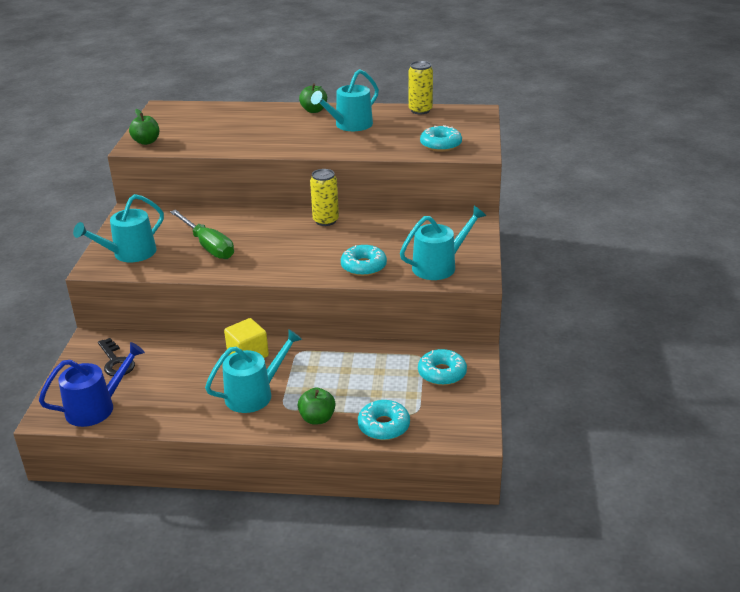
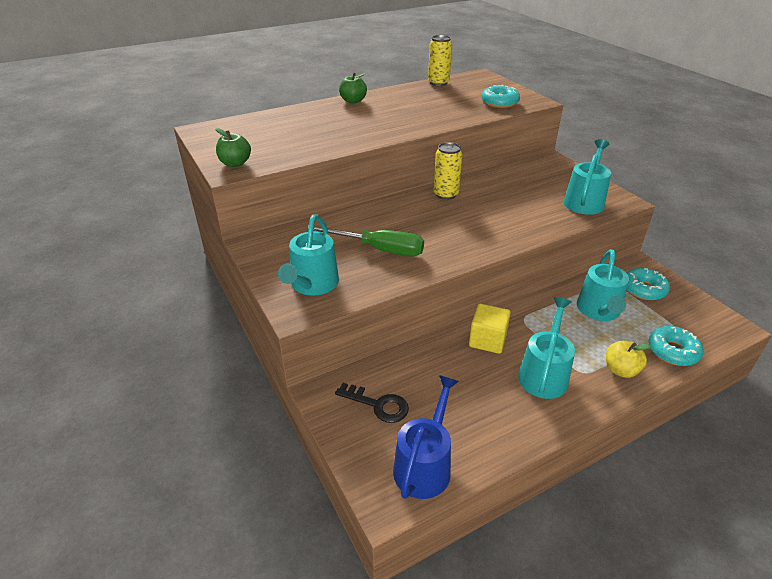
camera: 35 degrees left, 5 degrees up
green apple [298,388,336,425] -> yellow apple [606,341,652,378]
turquoise watering can [311,69,379,131] -> turquoise watering can moved to [577,249,629,321]
turquoise donut [341,245,387,276] -> none

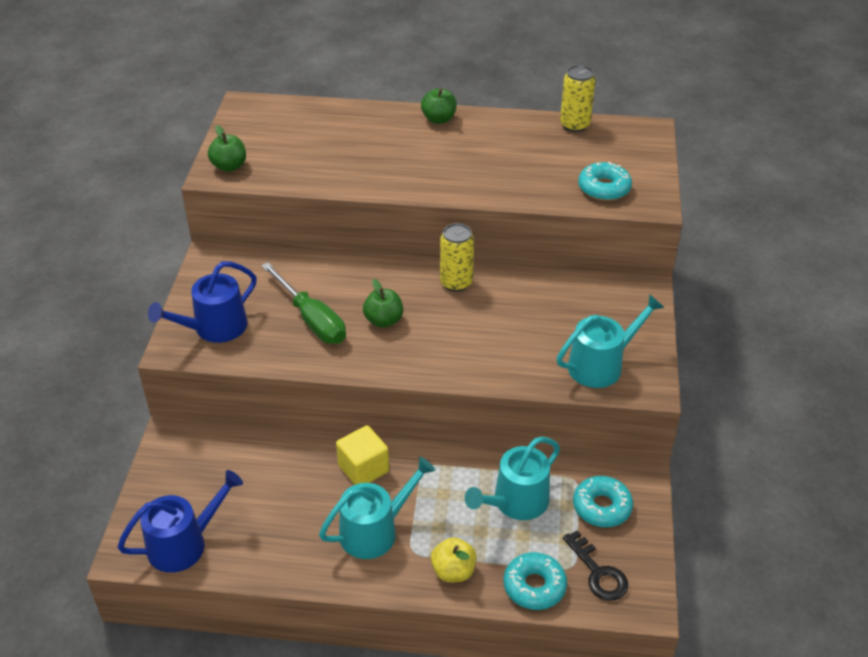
camera: 35 degrees right, 5 degrees up
turquoise watering can [278,214,339,296] -> blue watering can [148,261,257,343]
black key [335,383,409,423] -> black key moved to [563,530,628,601]
none -> green apple [363,279,403,328]

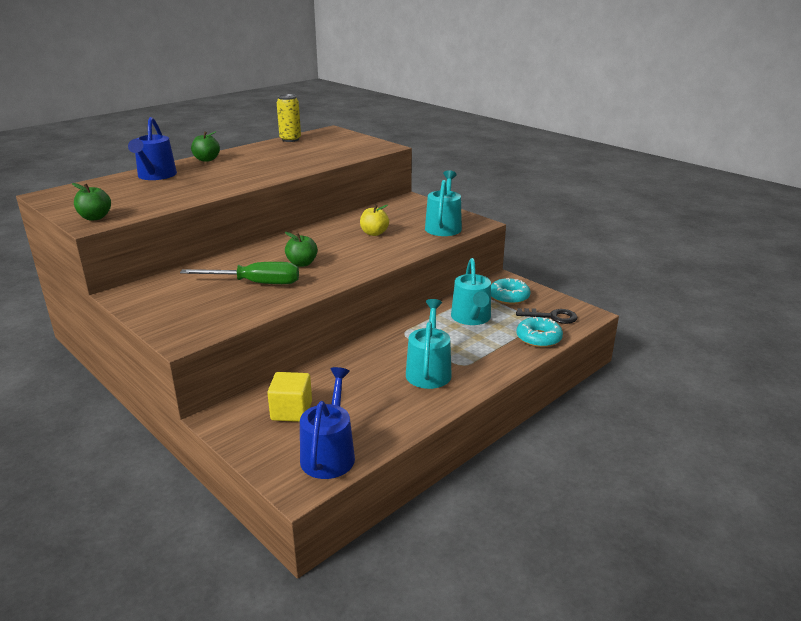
camera: 50 degrees left, 15 degrees down
blue watering can [148,261,257,343] -> blue watering can moved to [128,117,177,180]
yellow cube [336,425,389,485] -> yellow cube moved to [267,372,312,422]
yellow apple [431,537,477,583] -> yellow apple moved to [360,205,389,236]
yellow can [440,223,474,292] -> none
turquoise donut [578,162,632,201] -> none

